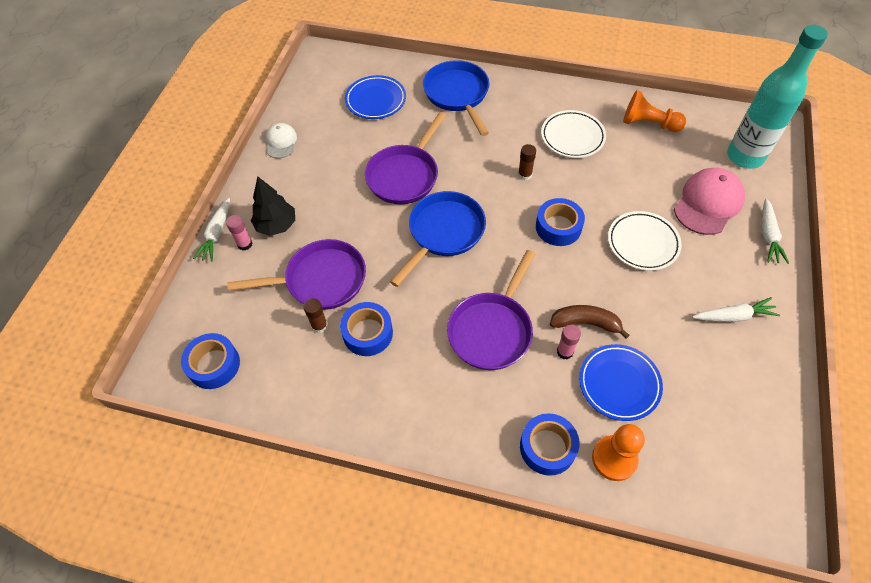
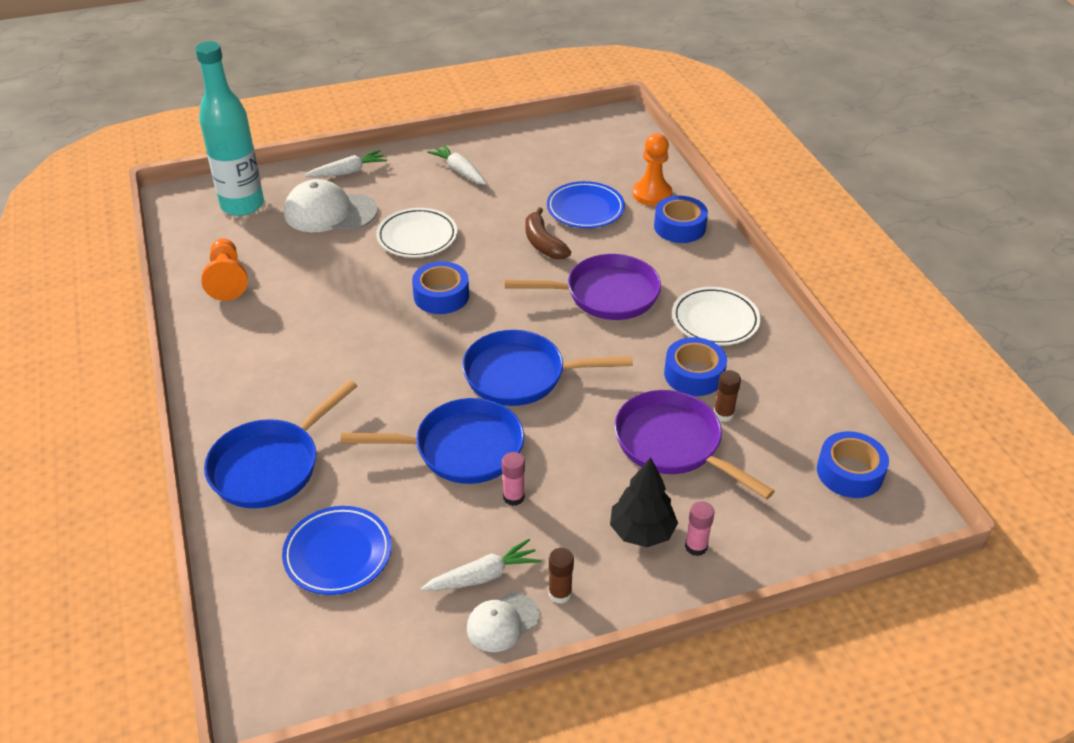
camera: 125 degrees left, 15 degrees down
white carrot [193,198,230,262] -> white carrot moved to [421,539,541,591]
purple pan [365,112,446,204] -> blue pan [341,398,524,484]
brown glue stick [518,144,536,180] -> brown glue stick moved to [548,548,574,604]
white plate [541,110,606,158] -> white plate moved to [672,287,760,346]
pink glue stick [557,325,581,359] -> pink glue stick moved to [502,452,525,506]
pink cap [674,168,745,235] -> white cap [284,179,378,232]

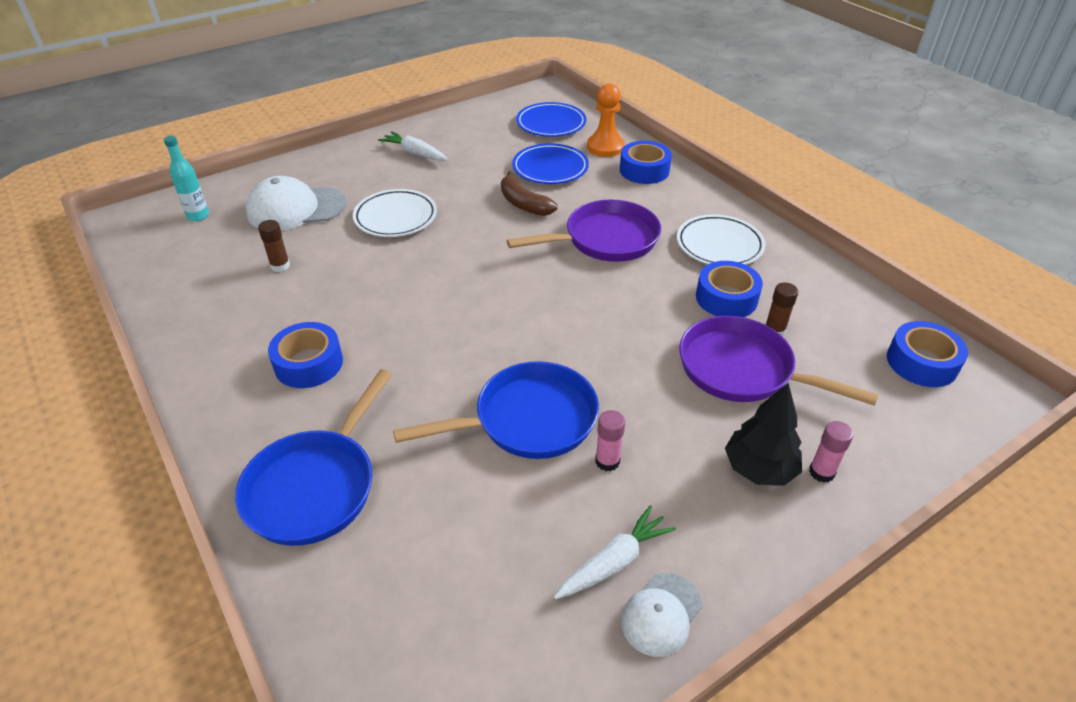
camera: 15 degrees left, 0 degrees up
turquoise bottle [195,41,264,216] -> turquoise bottle [164,136,209,221], size x0.47
orange pawn [202,238,248,301] -> none
blue plate [282,506,392,595] -> blue plate moved to [516,102,586,137]
white carrot [305,150,387,177] -> none
blue tape [412,261,469,314] -> blue tape moved to [268,322,343,388]
blue pan [462,330,633,406] -> none
brown glue stick [548,548,574,604] -> brown glue stick moved to [258,220,290,272]

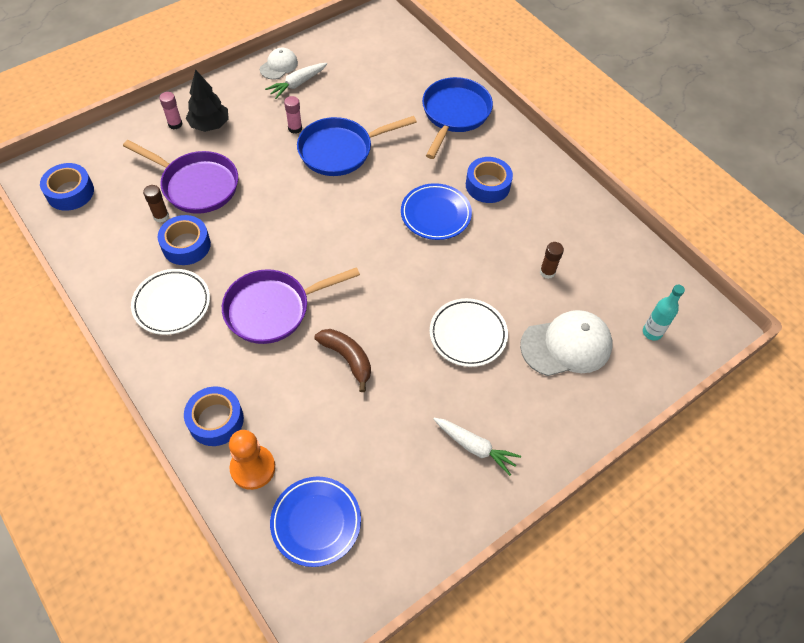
camera: 175 degrees right, 15 degrees up
blue plate [512,143,589,184] -> blue plate moved to [401,183,472,240]

